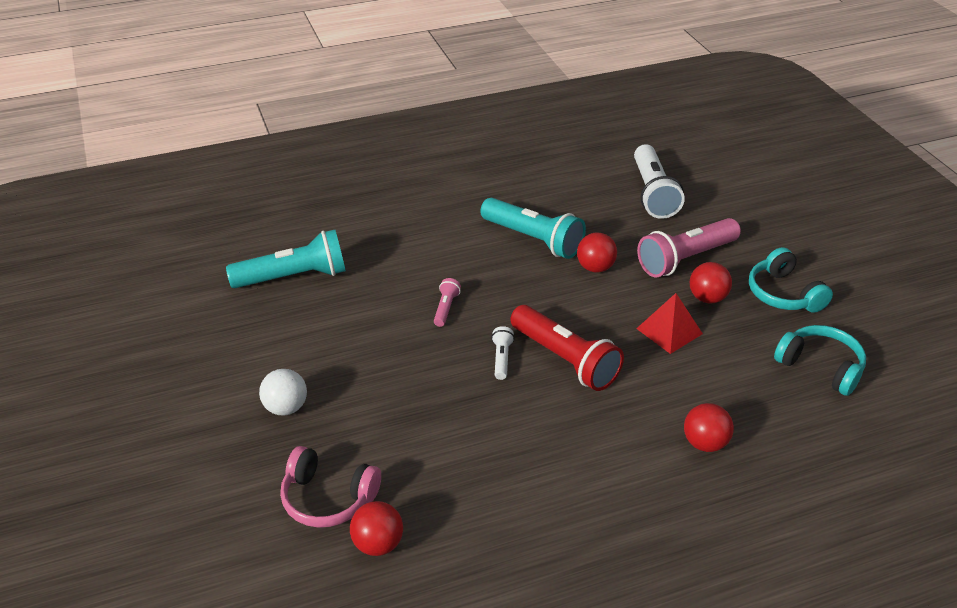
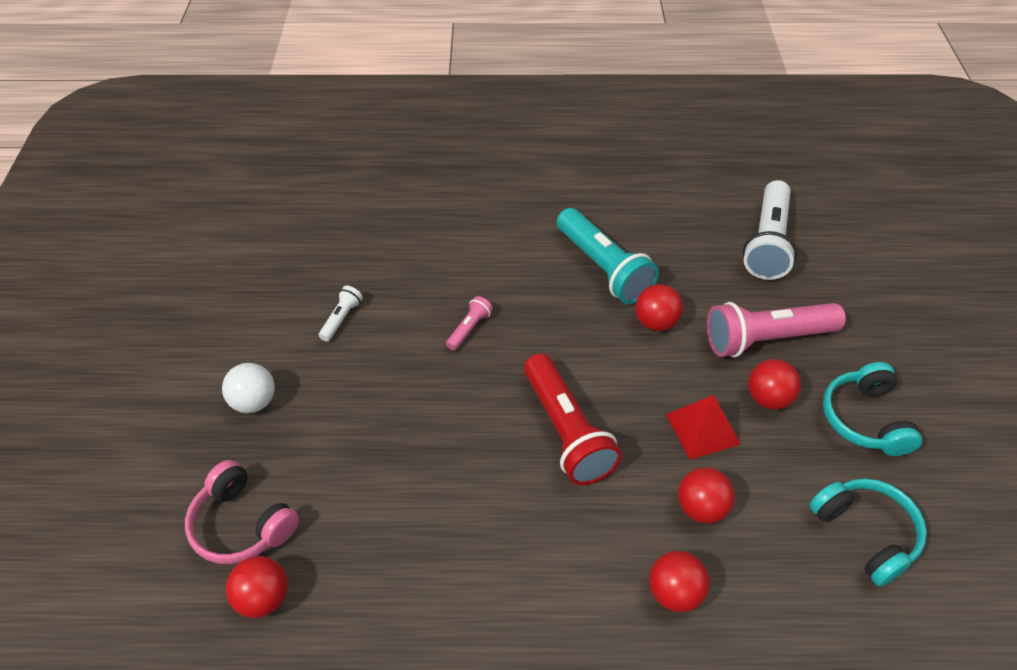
camera: 20 degrees right, 10 degrees up
turquoise flashlight [226,230,346,288] -> none
white flashlight [491,326,514,380] -> white flashlight moved to [319,286,363,342]
none -> red ball [678,467,735,524]

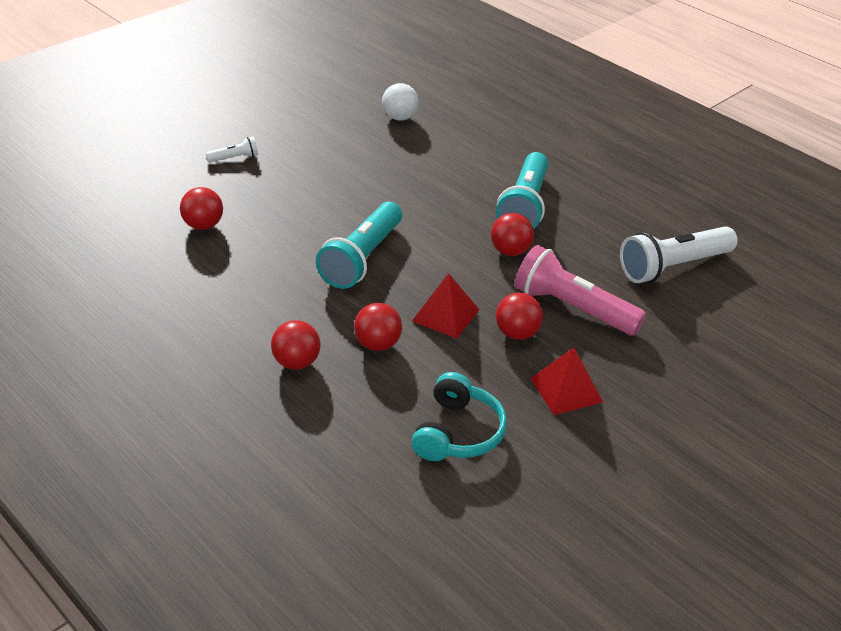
camera: 45 degrees right, 10 degrees down
pink headphones [185,460,299,564] -> none
white ball [222,363,275,413] -> white ball moved to [382,83,419,121]
red ball [226,556,288,618] -> red ball moved to [180,187,223,230]
white flashlight [319,286,363,342] -> white flashlight moved to [206,137,258,163]
pink flashlight [446,296,493,351] -> none
red flashlight [524,353,622,485] -> turquoise flashlight [316,202,402,289]
turquoise headphones [823,362,922,456] -> red pyramid [531,348,603,415]

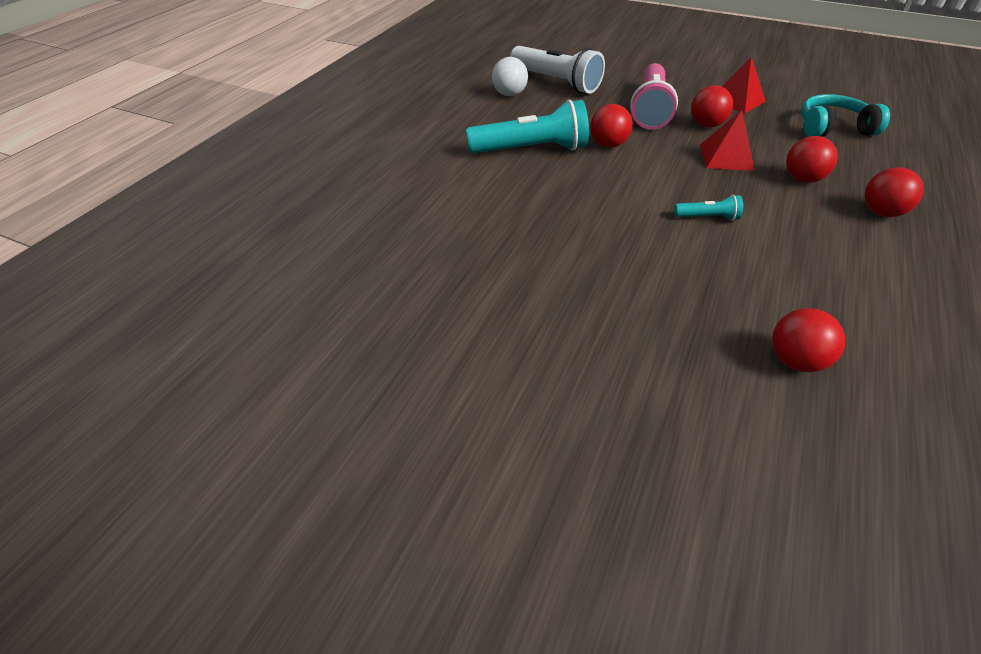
camera: 110 degrees left, 5 degrees up
white flashlight [206,137,258,163] -> none
turquoise flashlight [316,202,402,289] -> turquoise flashlight [674,195,743,221], size x0.46
white ball [382,83,419,121] -> white ball moved to [492,57,528,96]

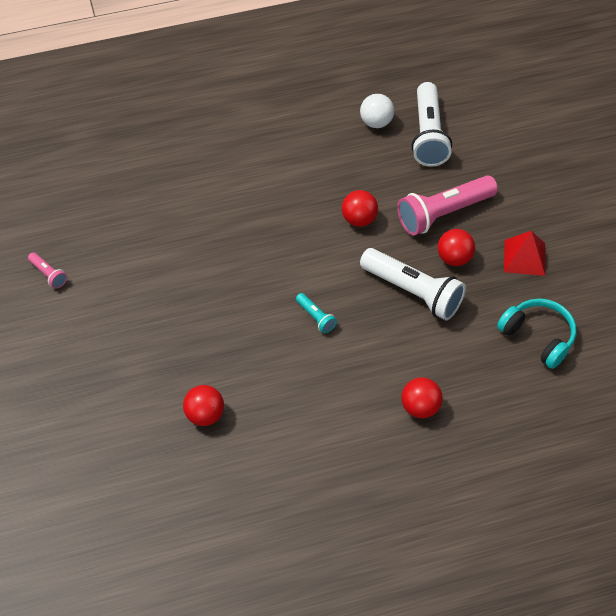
camera: 50 degrees right, 10 degrees up
turquoise flashlight [466,99,589,154] -> none
red pyramid [700,110,755,171] -> white flashlight [360,248,466,320]
red ball [786,136,838,183] -> none
none -> pink flashlight [28,252,67,289]

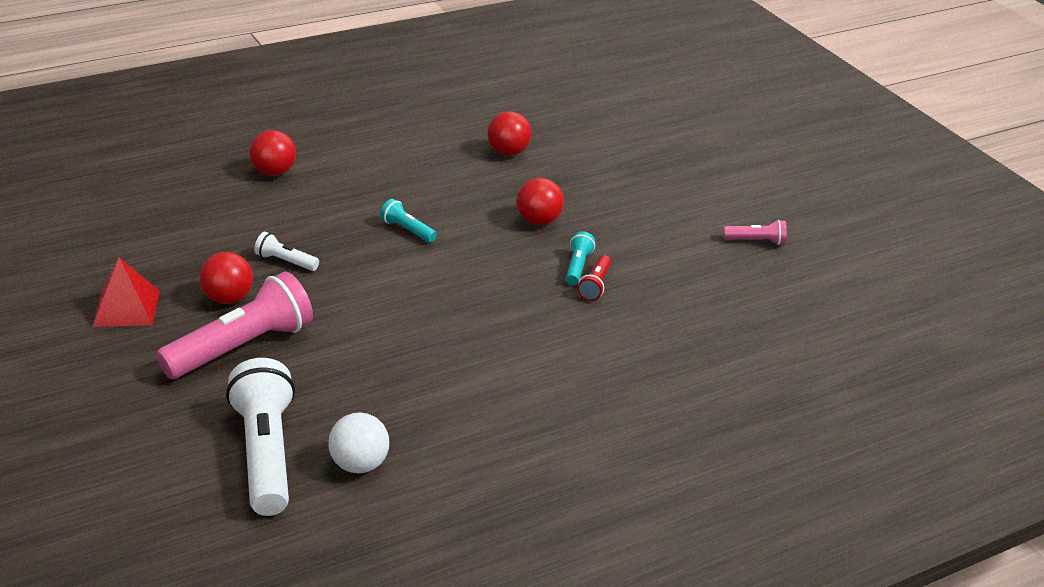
camera: 165 degrees right, 20 degrees down
pink flashlight [28,252,67,289] -> pink flashlight turned 150 degrees clockwise [723,220,787,245]
red ball [342,190,378,227] -> red ball moved to [517,178,564,225]
white flashlight [360,248,466,320] -> white flashlight [254,232,319,271], size x0.46
turquoise headphones [497,299,576,369] -> none
none -> turquoise flashlight [566,231,595,285]
none -> red flashlight [577,255,611,301]

